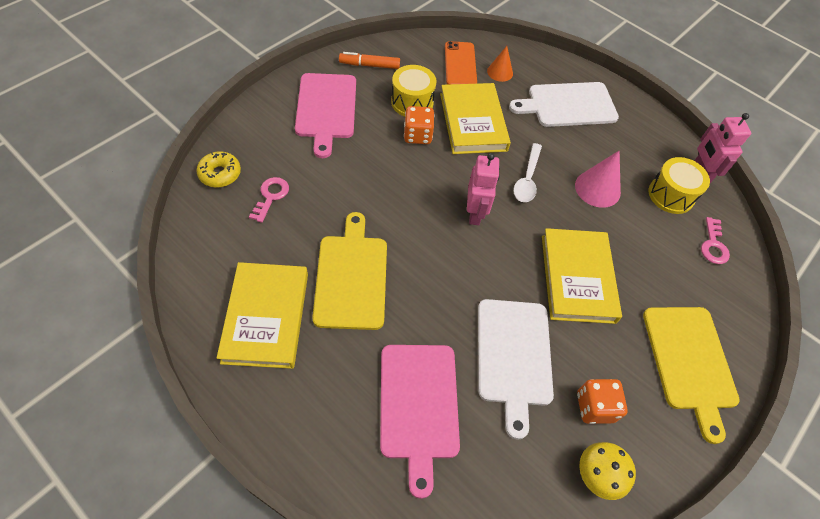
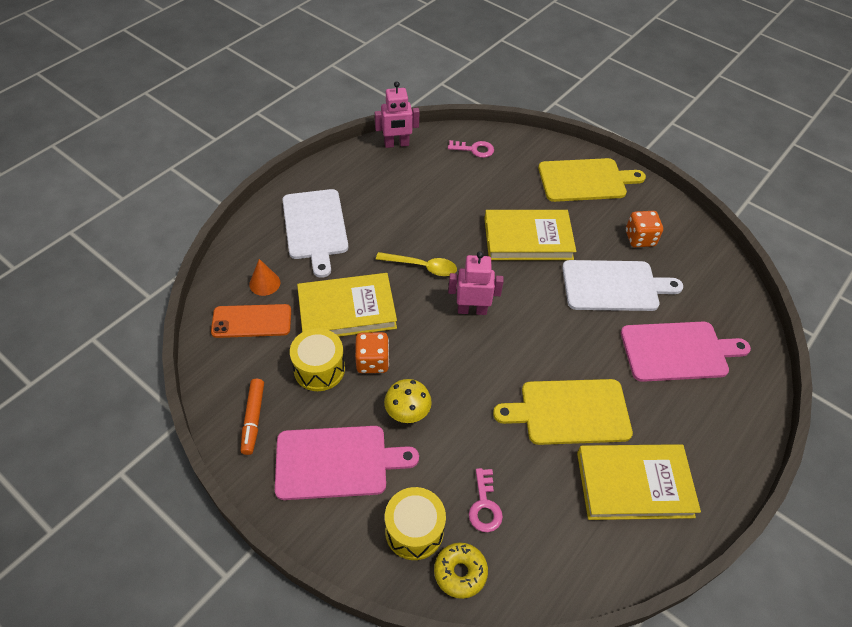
camera: 90 degrees left, 5 degrees down
pink key [249,177,289,223] -> pink key turned 105 degrees counterclockwise [469,468,503,532]
white spoon [513,143,542,202] -> yellow spoon [376,252,457,276]
pink cone [575,150,621,208] -> none
yellow mushroom [580,442,636,500] -> yellow mushroom moved to [384,379,432,423]
yellow drum [649,157,710,214] -> yellow drum moved to [385,487,446,560]

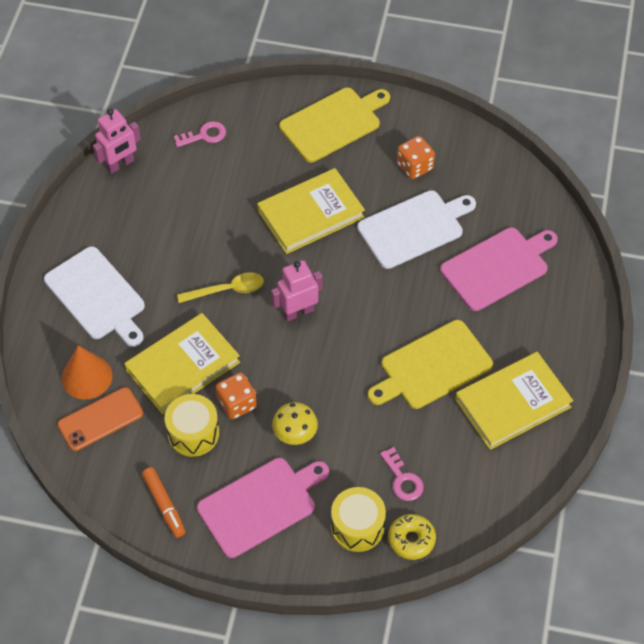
camera: 25 degrees left, 5 degrees up
orange cone [249,259,280,296] -> orange cone [62,345,112,399], size x1.54

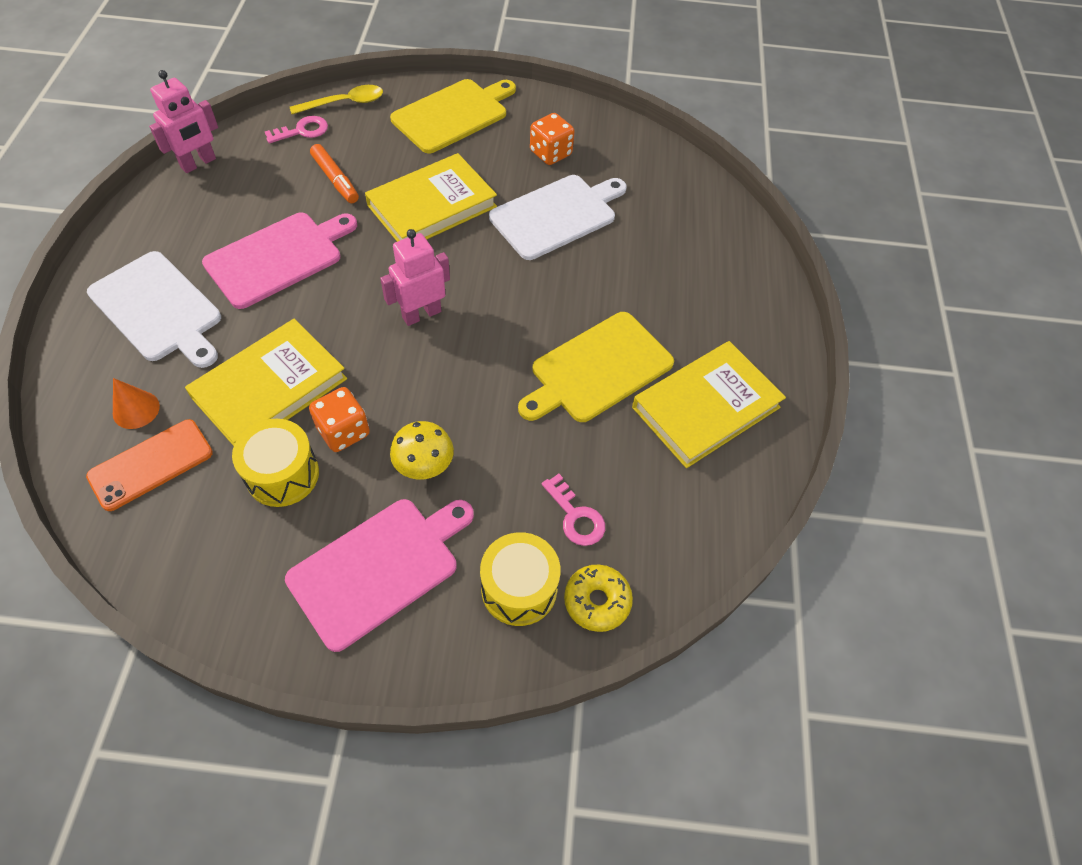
camera: 10 degrees left, 0 degrees up
orange cone [62,345,112,399] -> orange cone [113,378,160,429], size x0.65
orange marker [142,467,185,538] -> orange marker moved to [310,144,359,203]
yellow spoon [177,272,264,303] -> yellow spoon moved to [290,85,383,114]
pink cutting board [440,228,558,311] -> pink cutting board moved to [202,213,357,309]

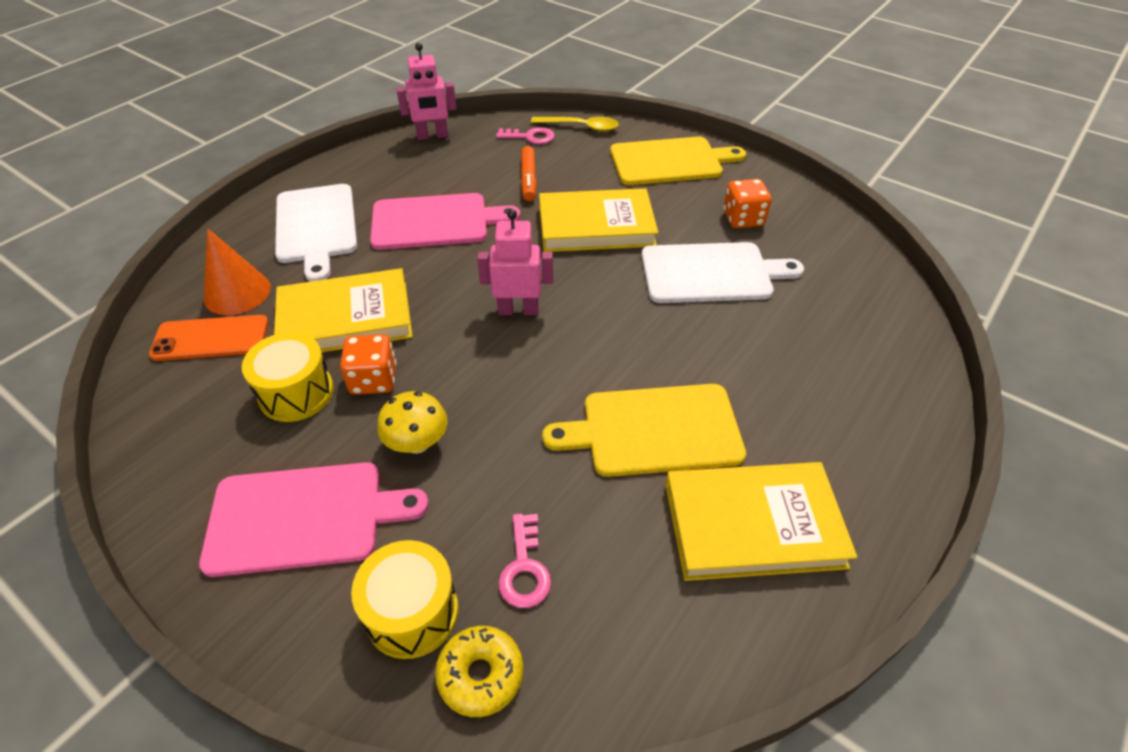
camera: 35 degrees right, 10 degrees down
orange cone [113,378,160,429] -> orange cone [204,228,271,315], size x1.54

